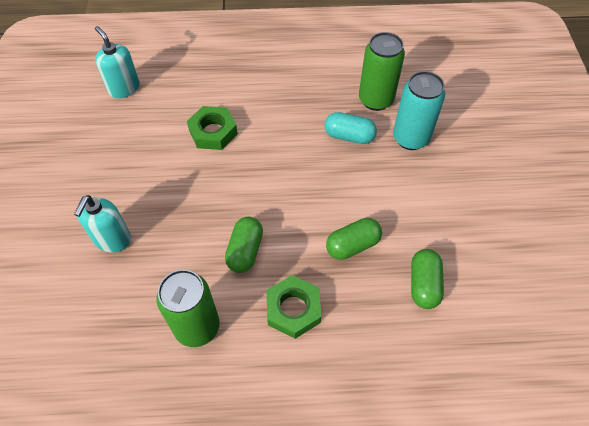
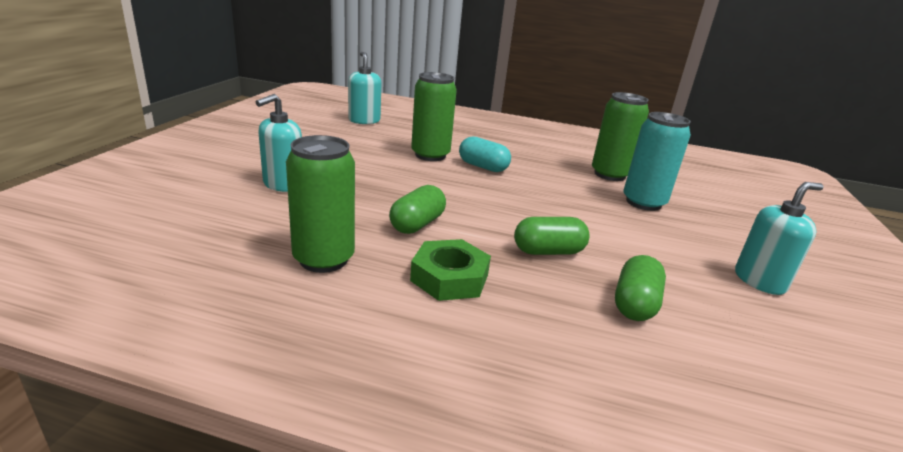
camera: 15 degrees right, 30 degrees down
green nut [187,106,238,150] -> green can [411,72,457,161]
turquoise capsule [325,112,377,144] -> turquoise capsule moved to [459,136,511,172]
none -> turquoise soap dispenser [735,182,824,295]

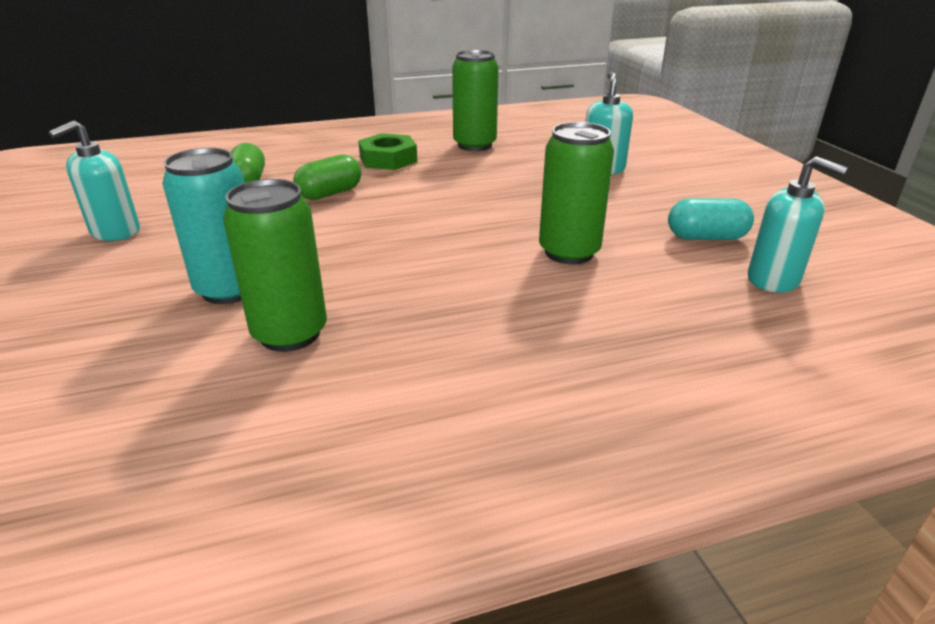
camera: 150 degrees right, 5 degrees up
green capsule [389,185,446,234] -> none
turquoise capsule [459,136,511,172] -> turquoise capsule moved to [668,198,754,240]

